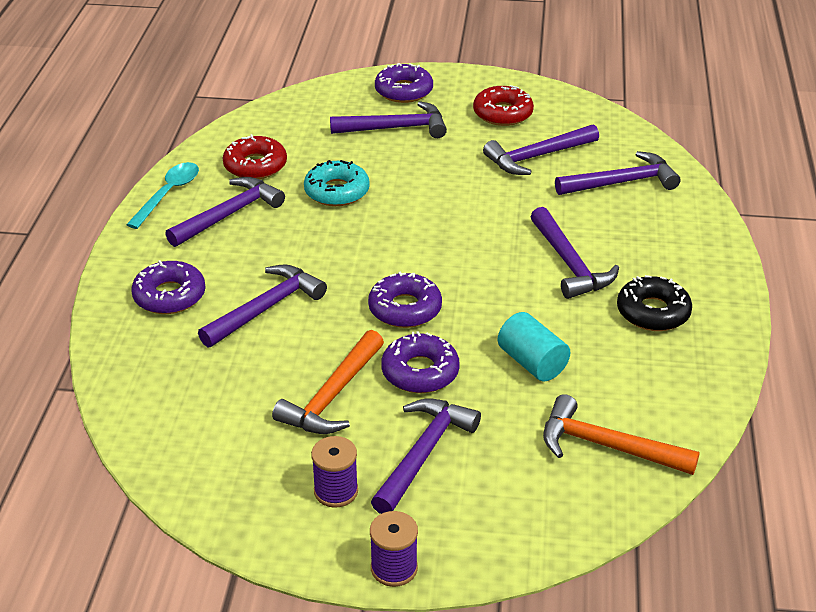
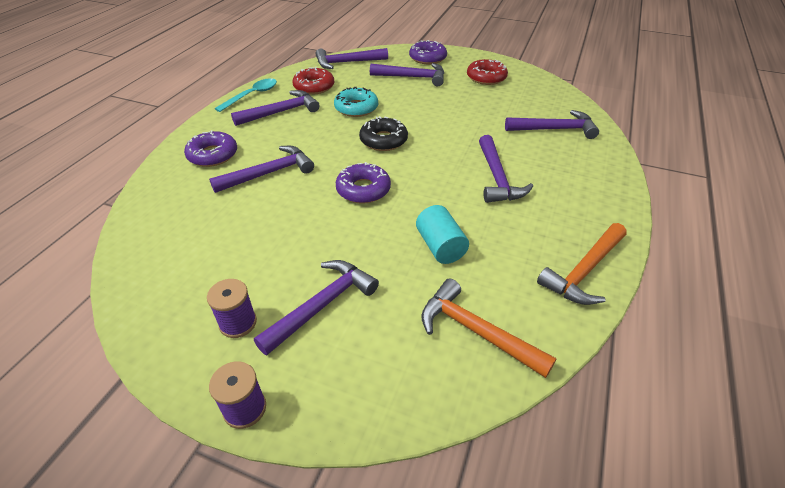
camera: 15 degrees right, 5 degrees up
orange hammer [272,330,384,434] -> orange hammer moved to [537,223,627,305]
purple donut [381,331,460,393] -> none
purple hammer [483,124,599,175] -> purple hammer moved to [316,48,388,69]
black donut [617,275,692,331] -> black donut moved to [359,116,408,151]

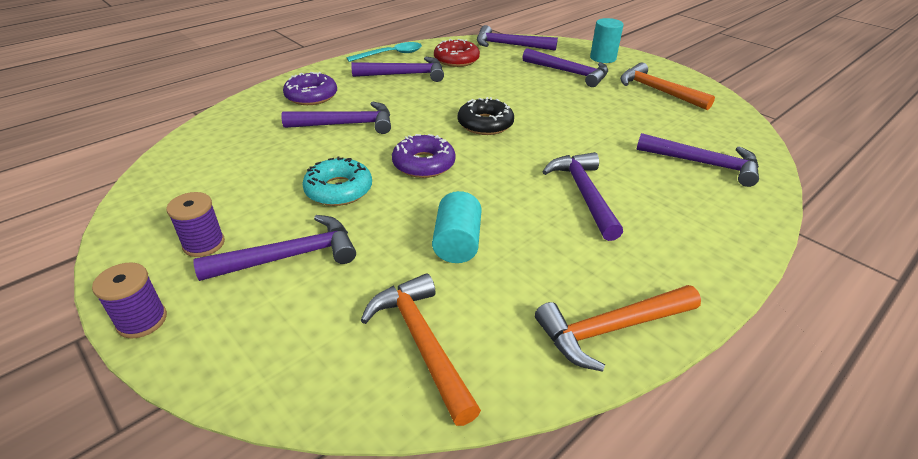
camera: 25 degrees right, 5 degrees down
turquoise donut [334,87,378,117] -> turquoise donut moved to [302,156,372,206]
purple donut [409,40,447,64] -> turquoise cylinder [590,18,624,63]
red donut [467,59,508,85] -> orange hammer [620,63,715,110]
purple hammer [479,135,533,203] -> purple hammer turned 150 degrees clockwise [542,152,623,241]

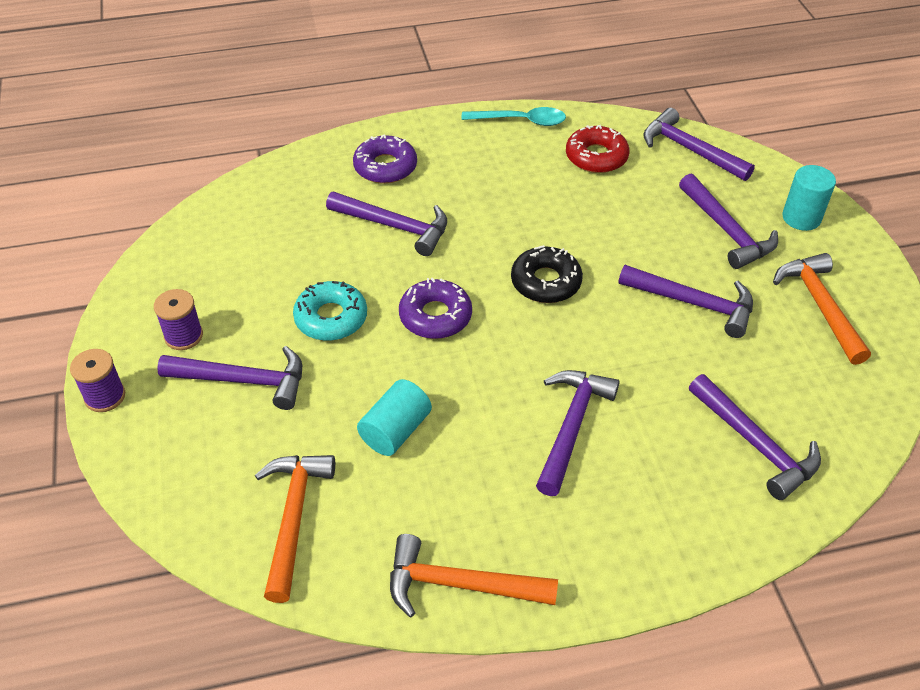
camera: 30 degrees right, 10 degrees up
purple hammer [351,57,444,82] -> purple hammer moved to [618,265,753,338]

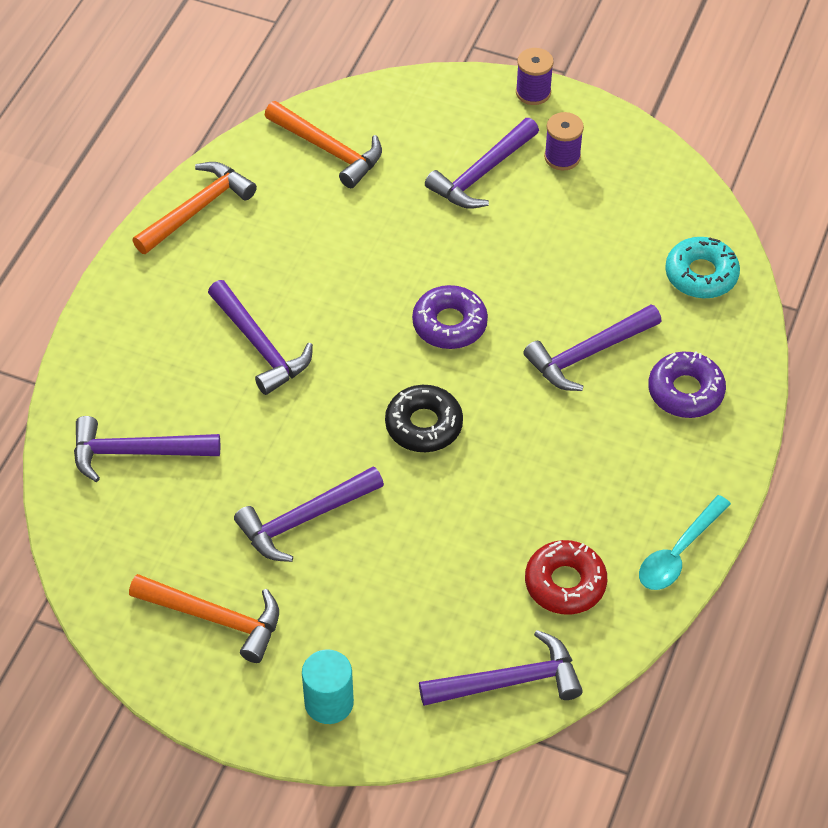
camera: 125 degrees right, 5 degrees up
turquoise donut [293,281,367,341] -> turquoise donut moved to [665,237,740,298]
turquoise cylinder [357,379,432,456] -> none
purple hammer [679,174,778,269] -> none

